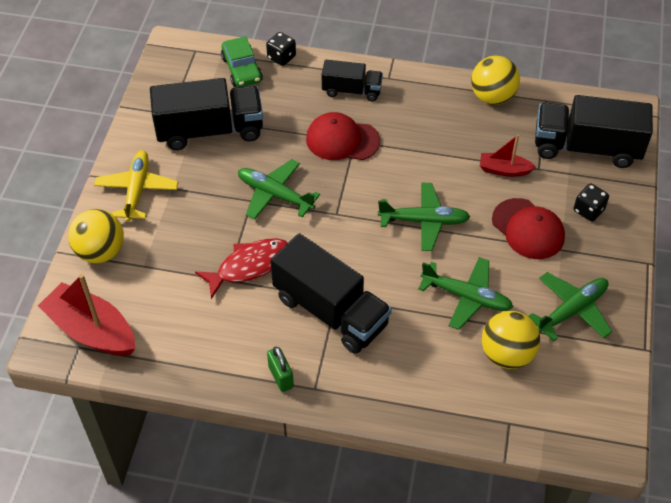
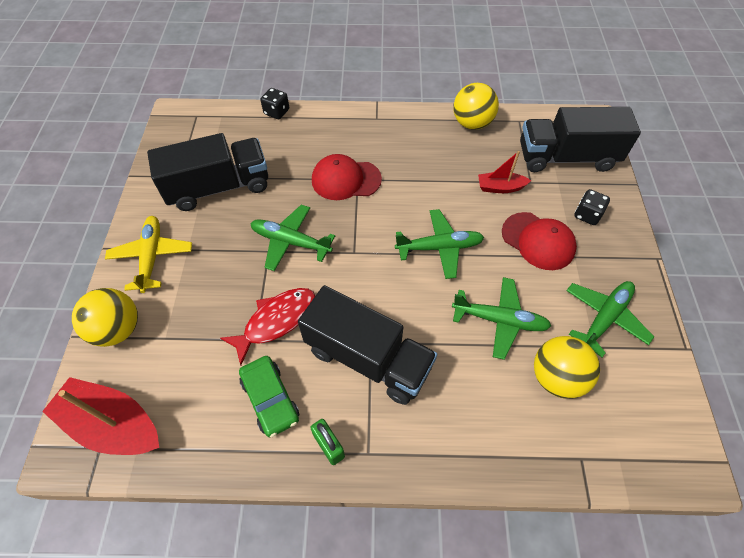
camera: 10 degrees left, 5 degrees up
green car [221,36,263,87] -> green car moved to [239,356,299,437]
black truck [322,60,383,102] -> none

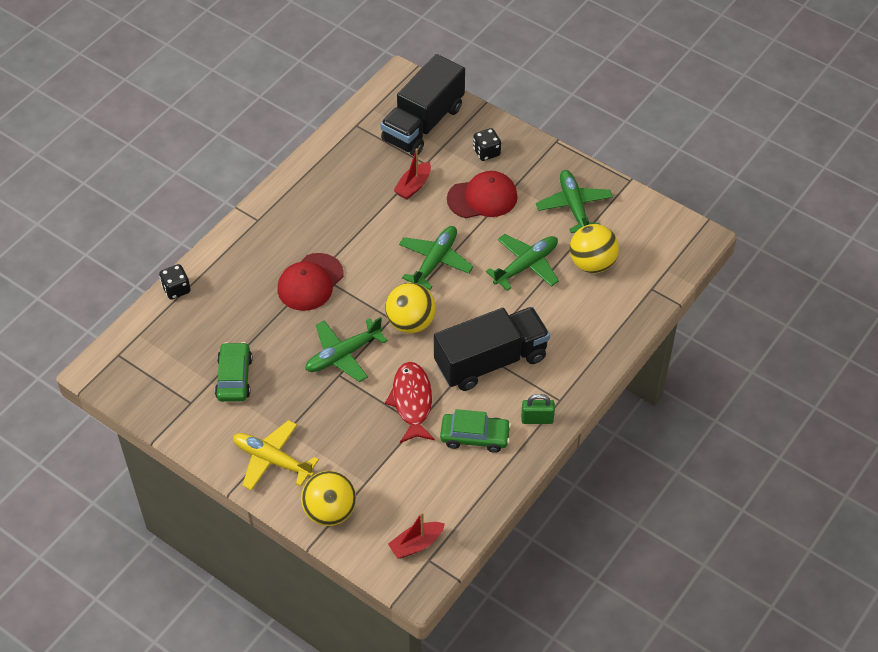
camera: 55 degrees left, 5 degrees down
red boat [42,377,159,455] -> red boat [388,512,445,559], size x0.55
black truck [147,133,268,211] -> green car [215,342,252,402]
yellow ball [453,83,499,130] -> yellow ball moved to [385,283,436,333]

